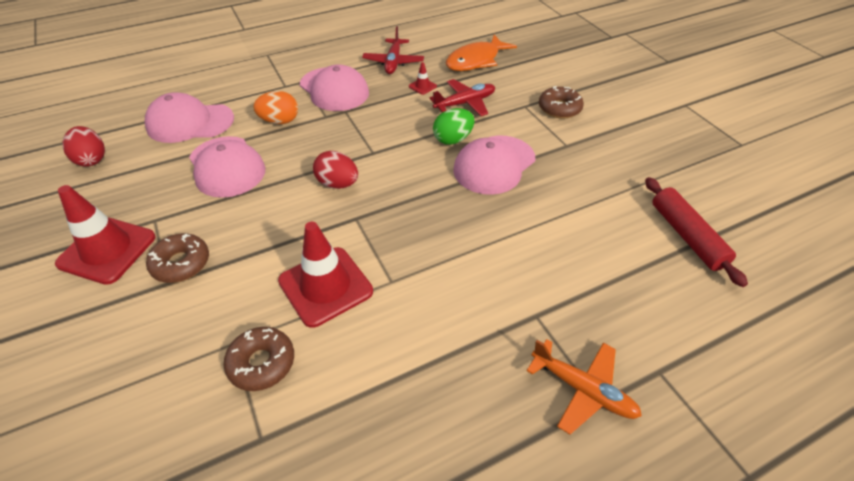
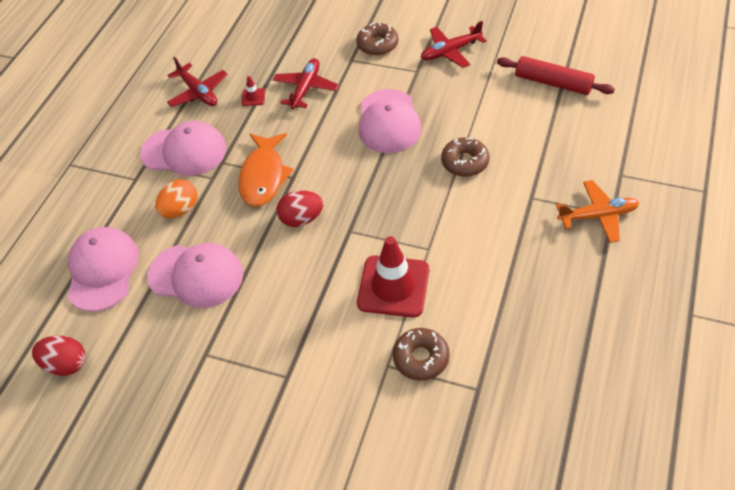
camera: 40 degrees left, 5 degrees up
red traffic cone [55,185,156,285] -> none
pink cap [144,92,234,143] -> pink cap turned 135 degrees clockwise [68,227,139,312]
brown donut [146,234,209,283] -> brown donut moved to [441,137,489,177]
green egg [433,108,475,145] -> none
orange fish [446,35,517,71] -> orange fish moved to [238,133,294,207]
none -> red plane [421,21,487,68]

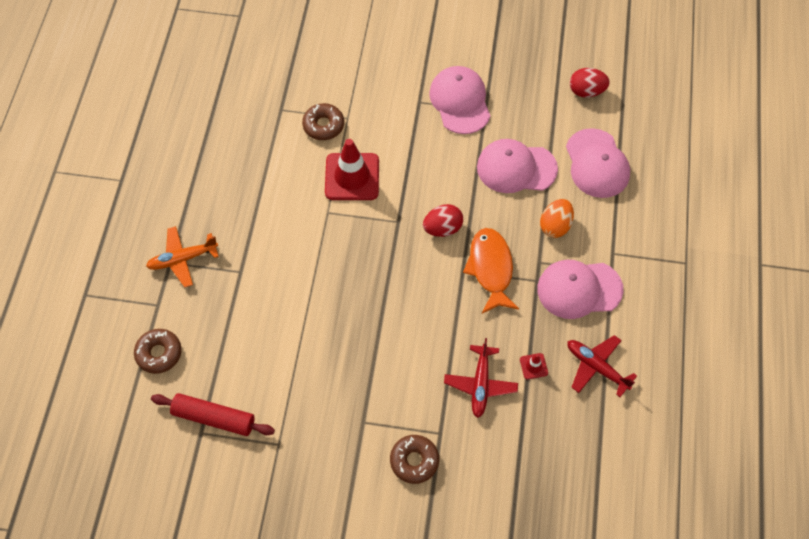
camera: 165 degrees right, 10 degrees up
pink cap [358,89,421,153] -> pink cap moved to [429,66,490,134]
red plane [421,21,487,68] -> none
brown donut [441,137,489,177] -> brown donut moved to [134,329,182,374]

